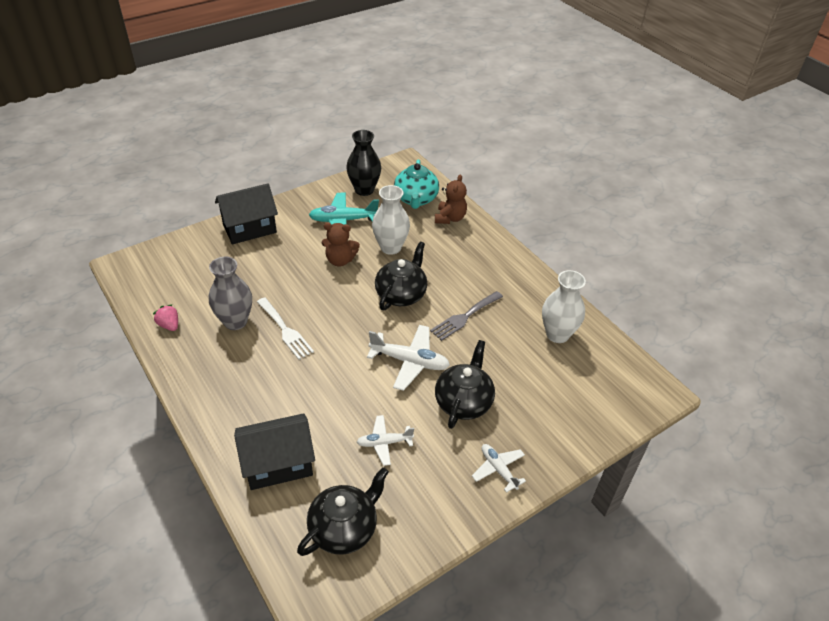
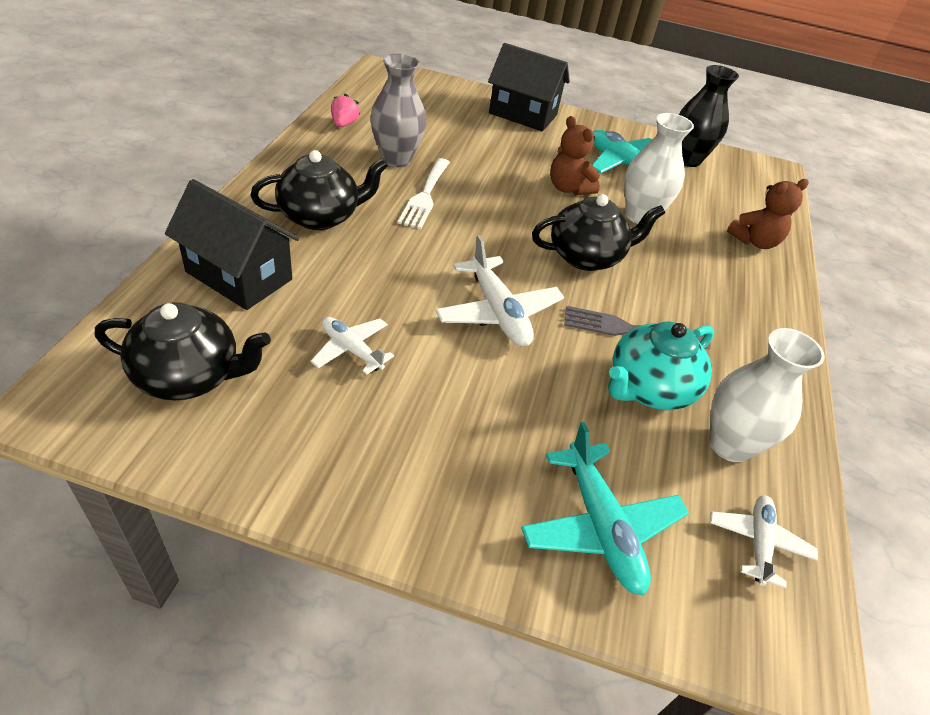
camera: 45 degrees right, 0 degrees up
turquoise teapot [394,159,439,209] -> turquoise teapot moved to [608,322,714,410]
black teapot [435,340,495,429] -> black teapot moved to [250,150,388,230]
white plane [472,444,526,493] -> white plane moved to [710,495,818,589]
none -> turquoise plane [521,422,689,596]

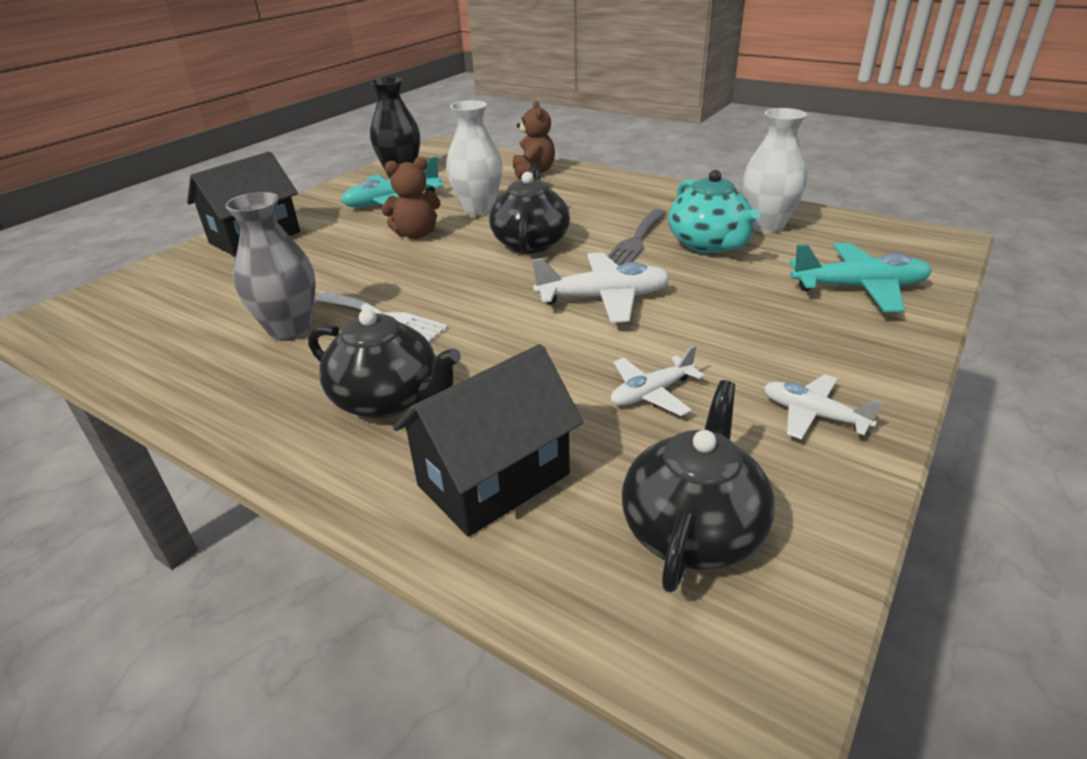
camera: 65 degrees left, 10 degrees down
black teapot [250,150,388,230] -> black teapot turned 120 degrees clockwise [308,309,461,418]
pink strawberry [331,93,360,127] -> none
white plane [710,495,818,589] -> white plane moved to [764,374,883,440]

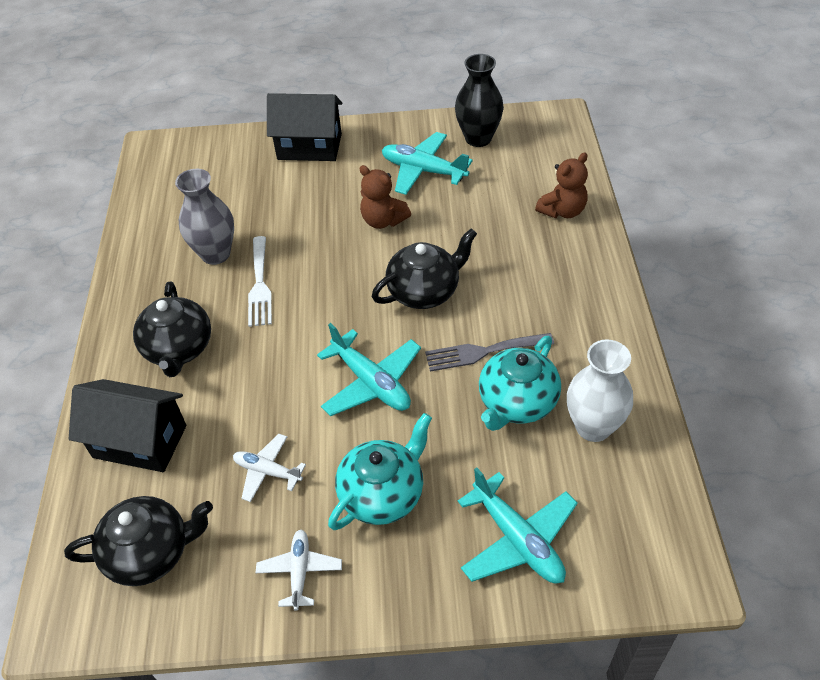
camera: 55 degrees right, 15 degrees up
white vase [446,100,502,215] -> none
white plane [532,252,670,323] -> turquoise plane [317,323,421,416]
none -> turquoise teapot [328,413,432,530]

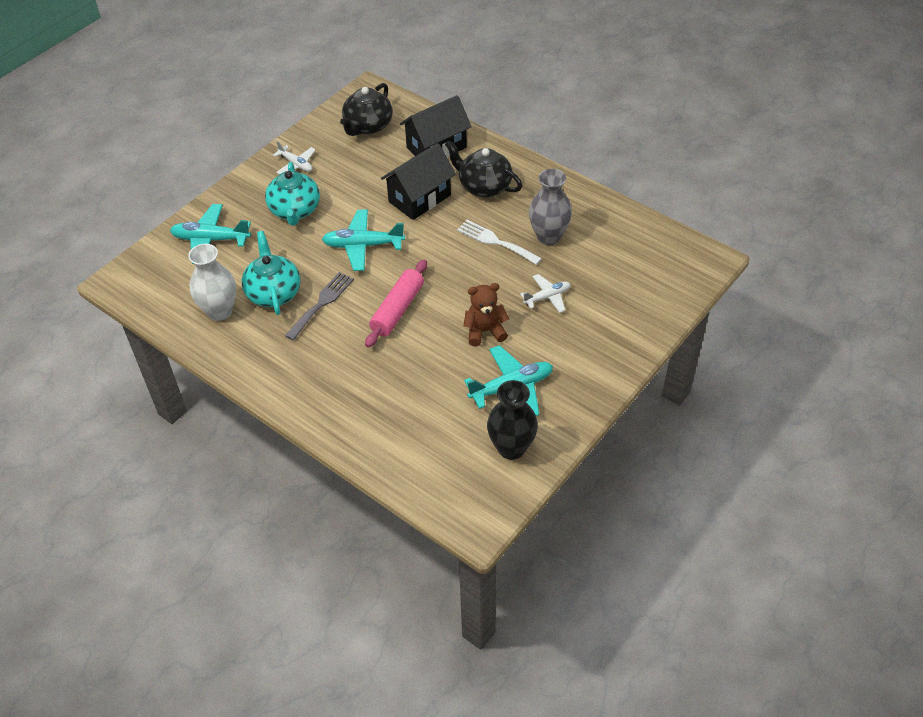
camera: 130 degrees right, 0 degrees up
white plane [233,434,306,502] -> white plane moved to [520,274,571,313]
black house [267,93,342,161] -> black house moved to [381,143,456,220]
black teapot [372,228,477,309] -> pink rolling pin [365,260,427,348]
brown teddy bear [535,153,588,218] -> none

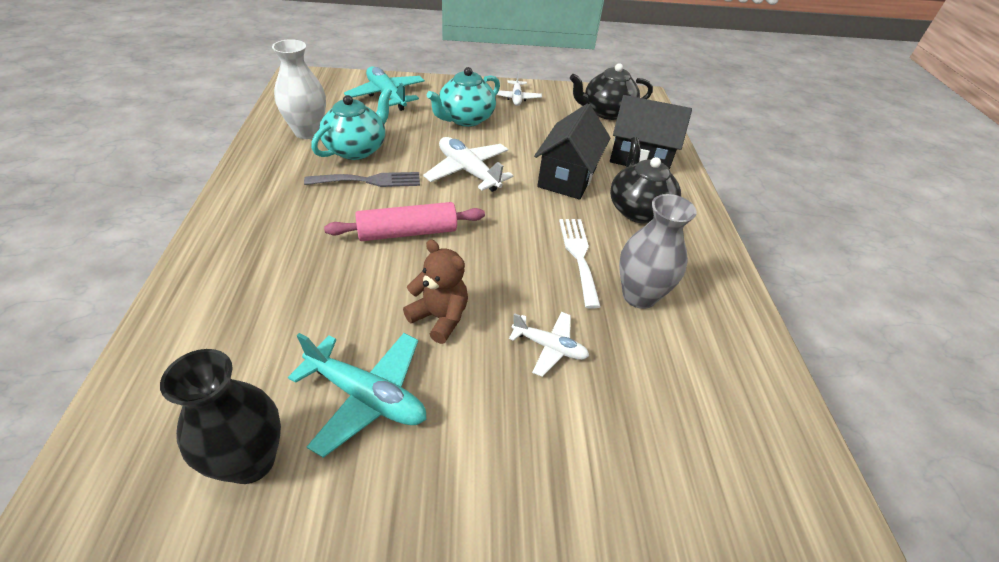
camera: 45 degrees right, 5 degrees down
turquoise plane [322,210,405,271] -> white plane [423,137,514,192]
black house [381,143,456,220] -> black house turned 75 degrees counterclockwise [534,103,610,200]

